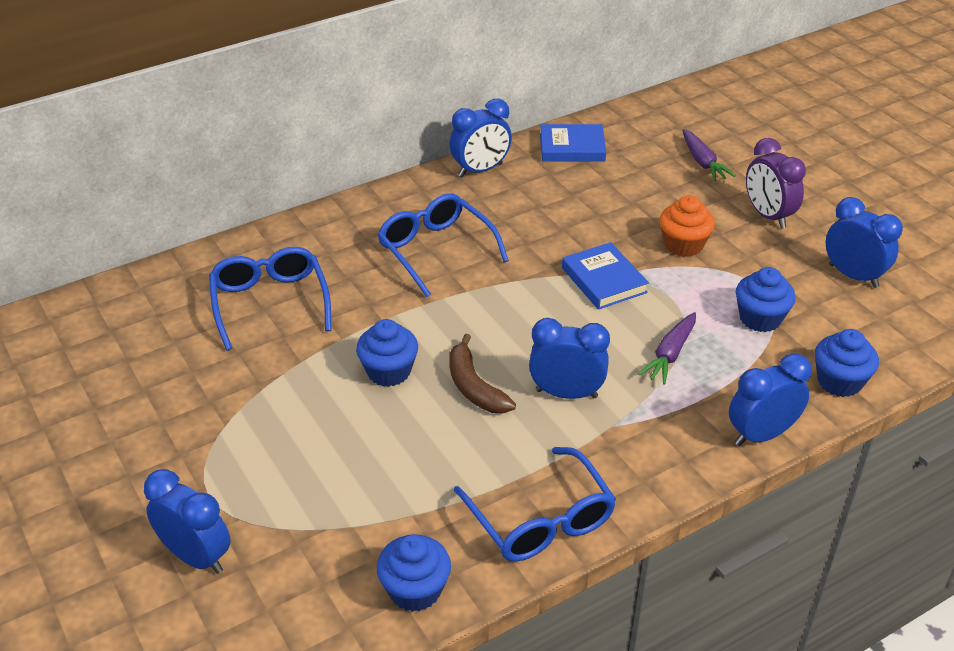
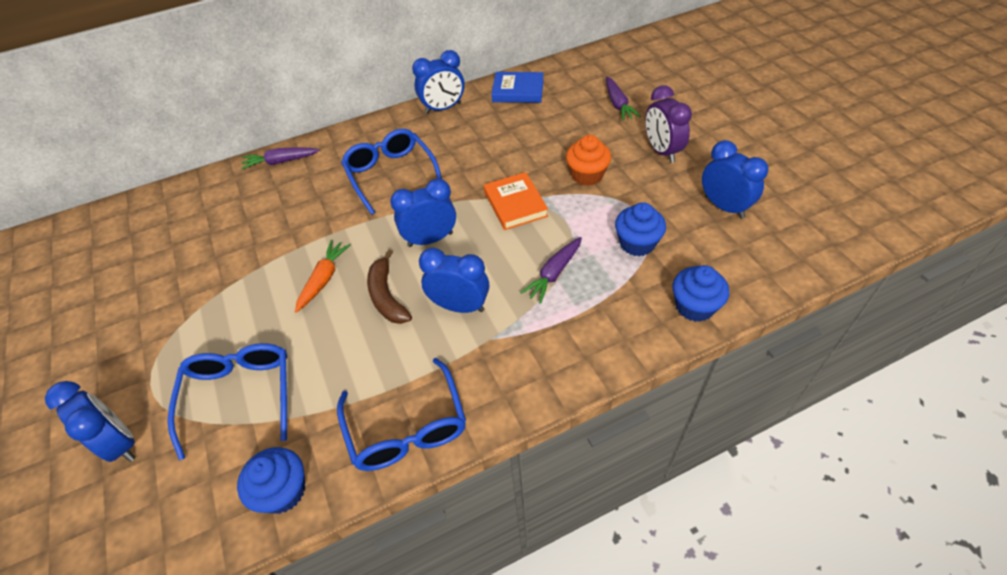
camera: 10 degrees right, 10 degrees up
blue glasses [209,247,331,351] -> blue glasses moved to [167,343,287,461]
blue cupcake [356,319,418,387] -> orange carrot [295,240,351,312]
blue book [562,242,649,310] -> orange book [484,172,548,230]
blue clock [729,353,812,446] -> blue clock moved to [390,179,456,247]
none -> purple carrot [241,147,319,169]

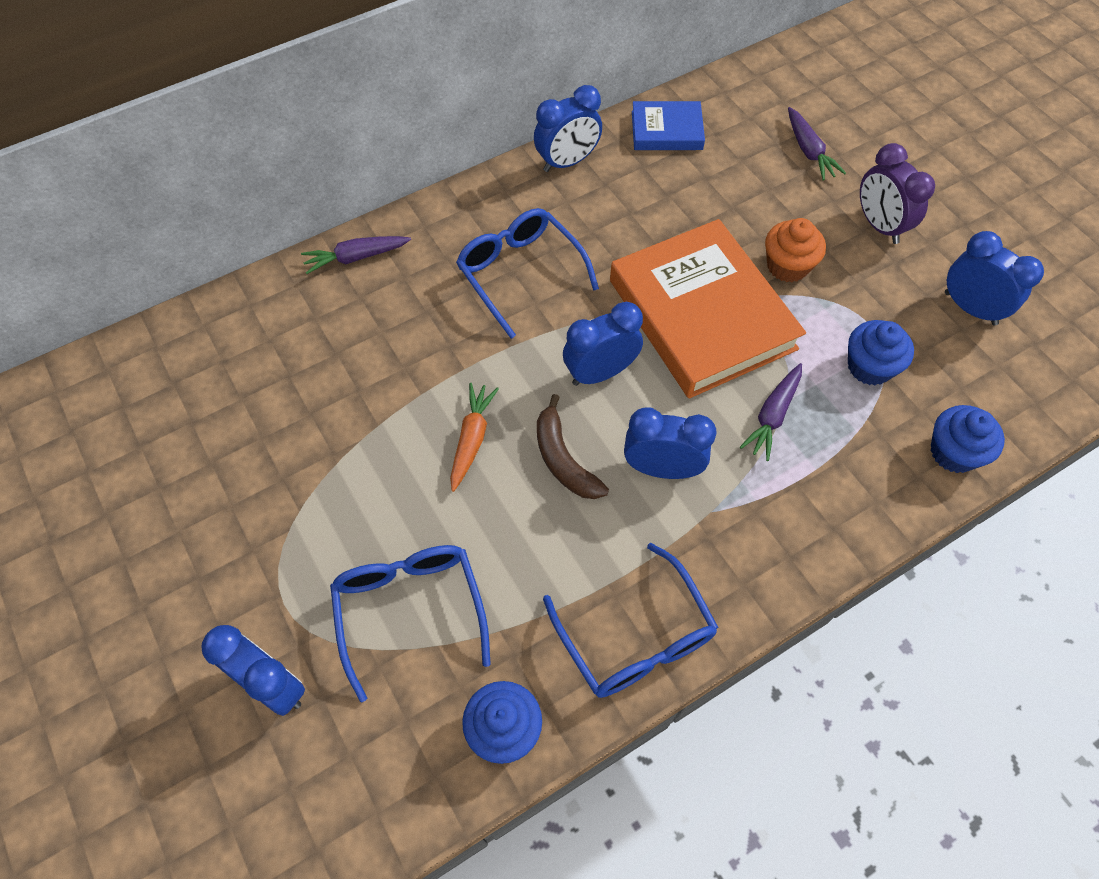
camera: 10 degrees left, 10 degrees up
orange book [484,172,548,230] -> orange book [610,219,806,398], size x2.04

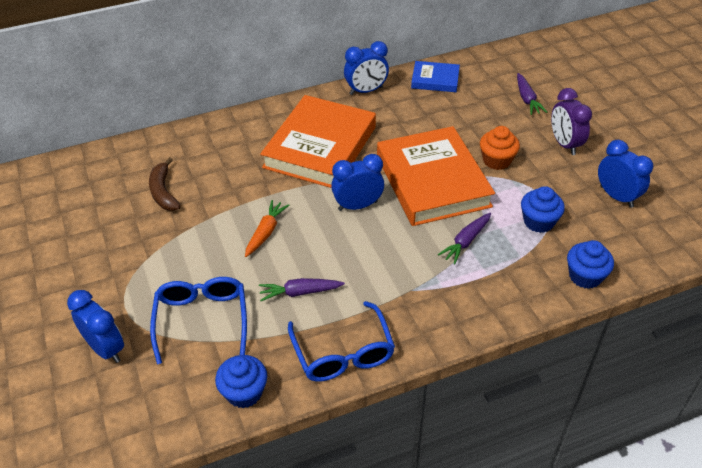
camera: 10 degrees right, 15 degrees down
purple carrot [301,236,411,274] -> purple carrot moved to [259,278,345,301]
blue glasses [456,208,599,339] -> orange book [260,95,376,188]
brown banana [537,394,609,499] -> brown banana moved to [149,157,181,211]
blue clock [624,408,717,479] -> none

